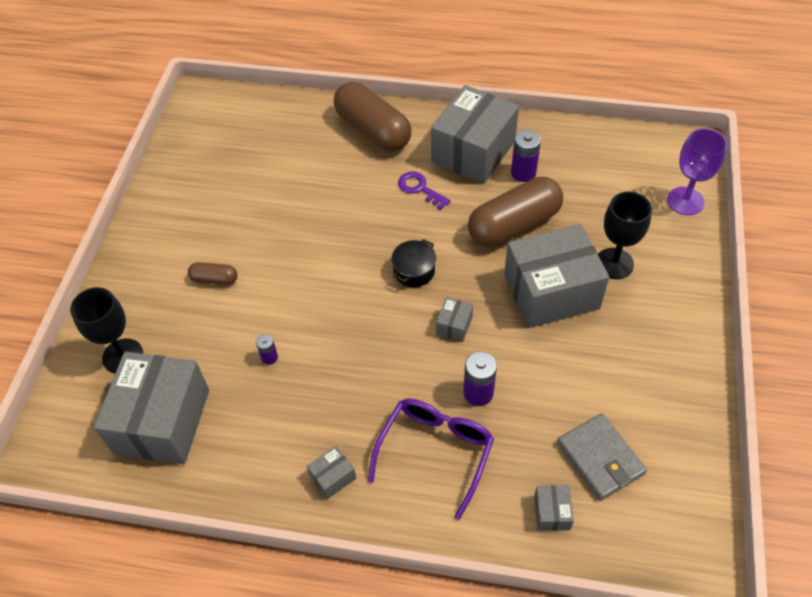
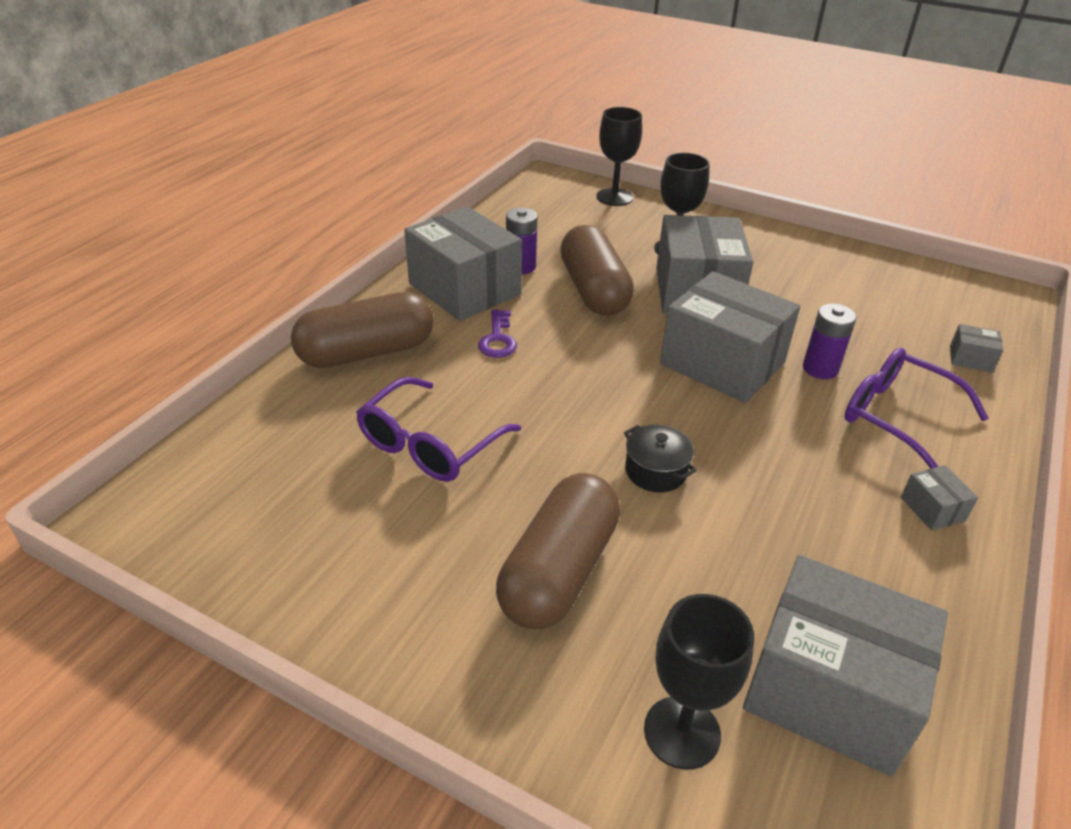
camera: 75 degrees left, 15 degrees down
brown capsule [188,262,238,285] -> brown capsule [496,473,620,629], size x2.18
purple battery [256,334,278,365] -> none
black pot [391,239,436,287] -> black pot moved to [624,425,697,492]
purple key [398,172,451,210] -> purple key turned 60 degrees counterclockwise [478,310,517,358]
grey box [436,297,473,342] -> grey box [660,271,800,403], size x2.46
grey wallet [557,413,647,501] -> none
purple goblet [667,128,727,215] -> black goblet [596,107,642,206]
none -> purple glasses [356,377,521,482]

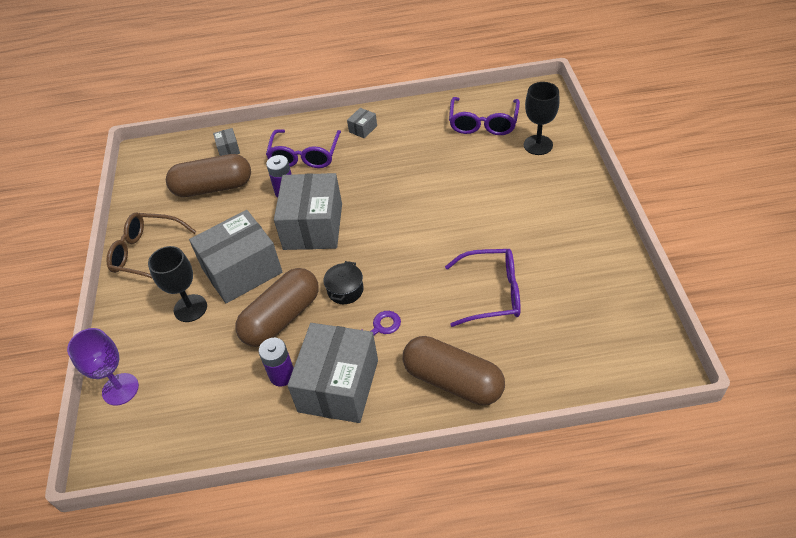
camera: 120 degrees left, 10 degrees up
brown capsule [496,473,620,629] -> brown capsule moved to [166,154,251,197]
black goblet [596,107,642,206] -> purple goblet [67,328,139,406]
black pot [624,425,697,492] -> black pot moved to [324,261,363,304]
grey box [743,555,948,776] -> purple glasses [449,97,520,135]
none -> brown glasses [106,212,197,279]

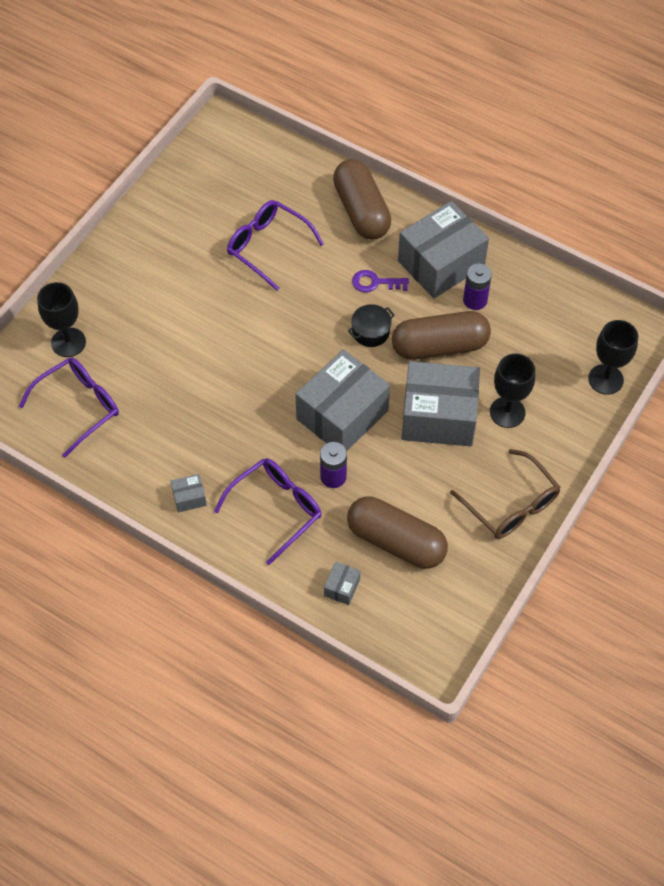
camera: 145 degrees left, 10 degrees up
purple goblet [67,328,139,406] -> black goblet [588,320,638,395]

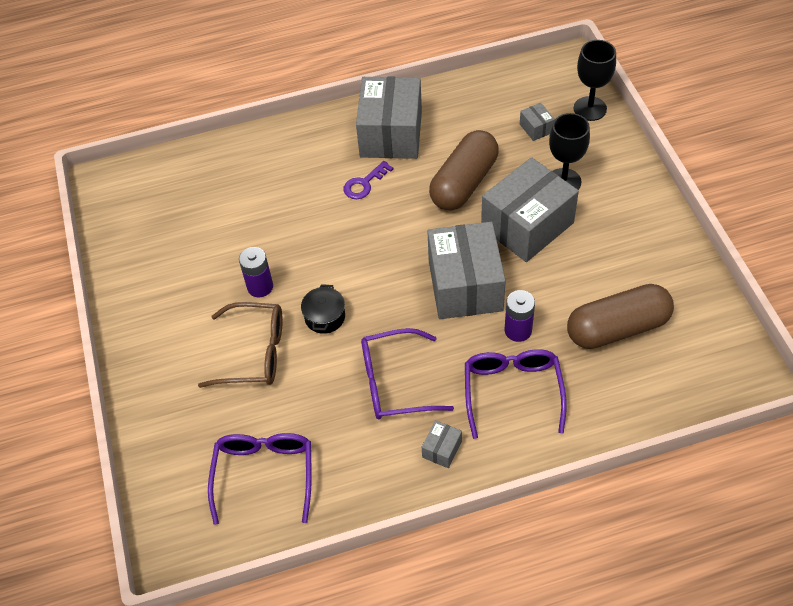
camera: 45 degrees left, 5 degrees down
black goblet [37,282,86,357] -> none
purple glasses [227,200,324,291] -> purple glasses moved to [361,328,454,419]
grey box [324,562,360,605] -> grey box moved to [520,103,555,141]
brown capsule [333,159,391,239] -> none
black pot [348,304,395,347] -> black pot moved to [301,284,345,334]
brown glasses [450,449,561,539] -> brown glasses moved to [198,302,283,388]
purple battery [463,263,492,310] -> purple battery moved to [239,247,273,298]

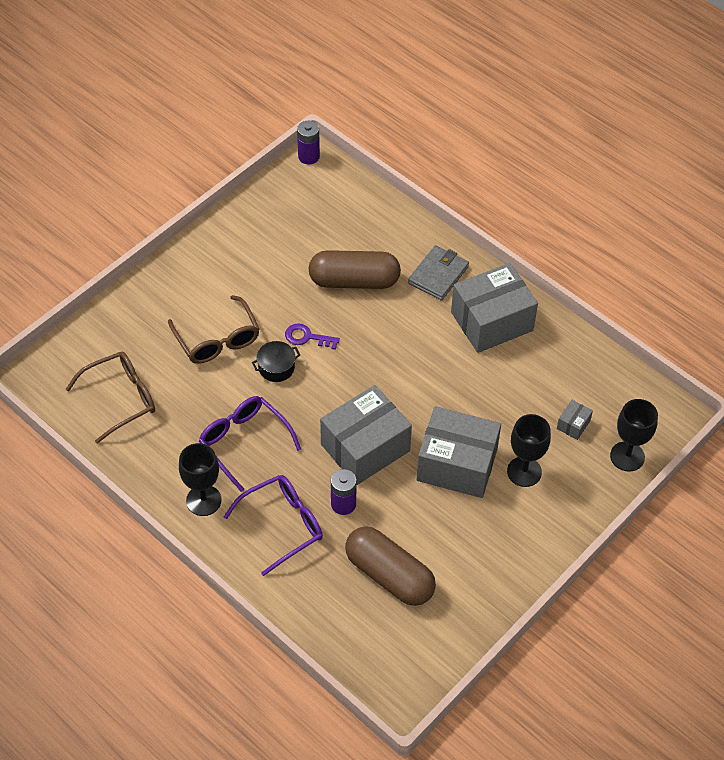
camera: 55 degrees right, 0 degrees up
purple glasses [208,433,312,525] -> brown glasses [66,352,155,443]
purple battery [239,247,273,298] -> purple battery moved to [297,121,320,165]
purple key [343,161,393,199] -> purple key moved to [285,323,340,350]
grey box [422,420,462,468] -> black goblet [179,443,222,516]
brown capsule [429,130,499,210] -> brown capsule moved to [309,250,401,289]
none -> grey wallet [408,245,469,301]

